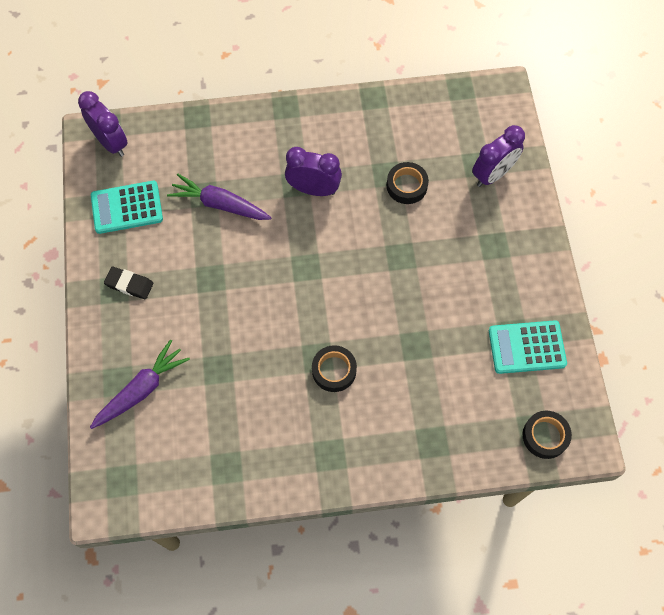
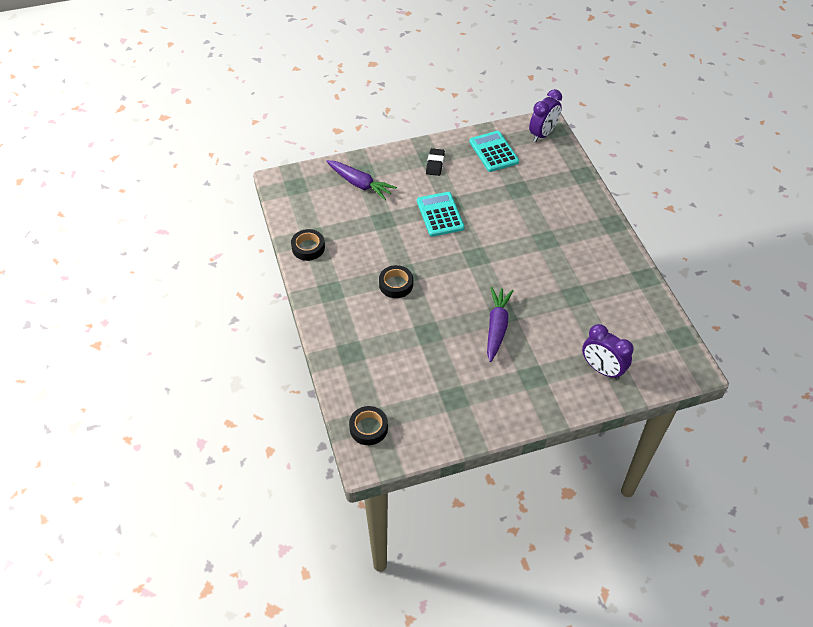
camera: 80 degrees right, 15 degrees down
purple carrot [167,173,272,220] -> purple carrot moved to [487,287,514,362]
purple clock [285,147,342,196] -> none
black tape [387,162,429,204] -> black tape moved to [291,229,325,261]
turquoise calculator [489,320,567,374] -> turquoise calculator moved to [417,192,465,237]

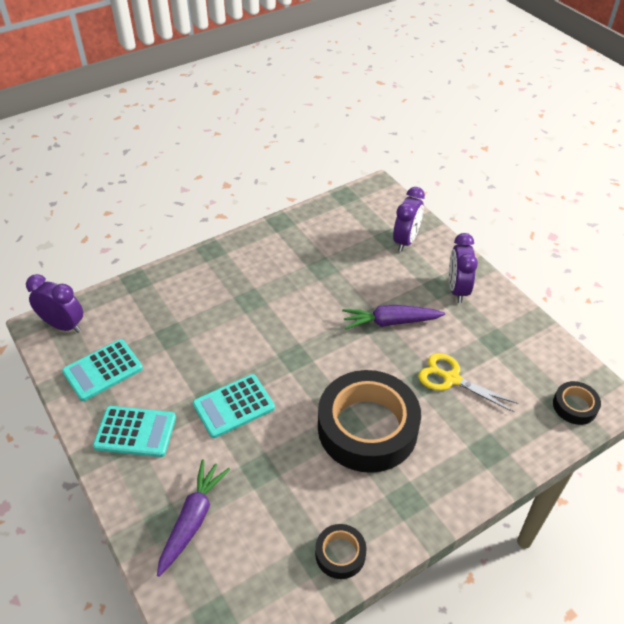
camera: 105 degrees left, 5 degrees down
black tape [379,265,413,298] -> black tape [318,370,421,473], size x2.26
black eraser [426,148,445,176] -> turquoise calculator [93,406,176,457]
none -> yellow scissors [418,353,519,412]
none -> purple clock [449,233,478,303]

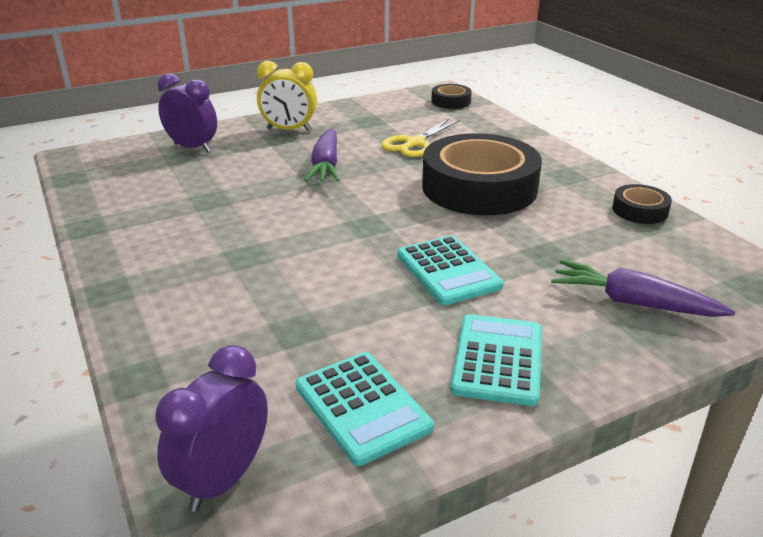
camera: 85 degrees left, 15 degrees down
purple clock [449,233,478,303] -> yellow clock [257,61,317,131]

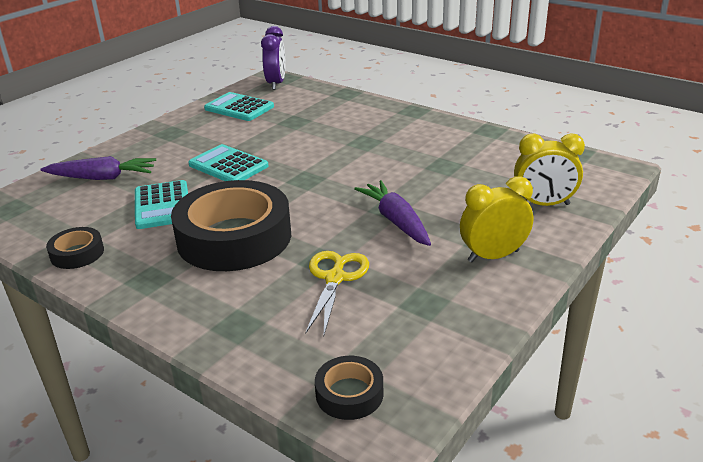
camera: 155 degrees right, 0 degrees up
purple clock [158,73,217,152] -> yellow clock [514,133,585,206]
turquoise calculator [450,314,542,406] -> turquoise calculator moved to [135,180,188,229]

